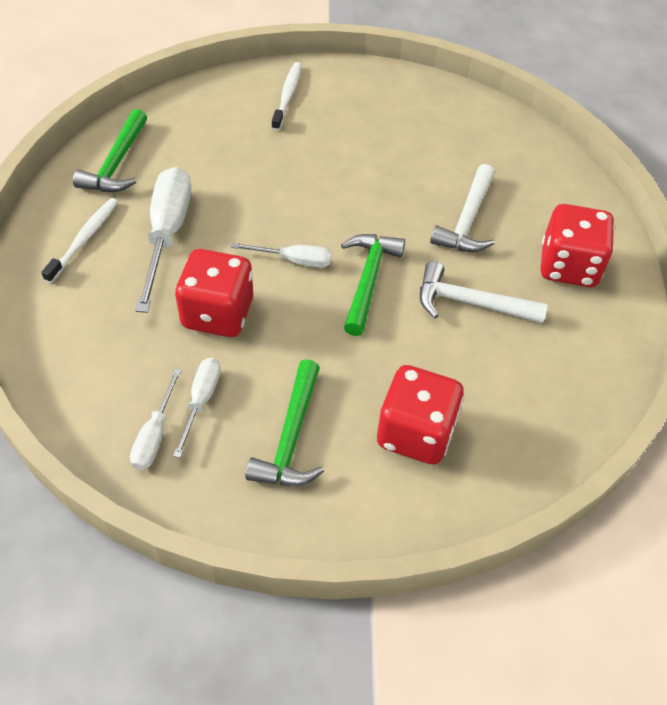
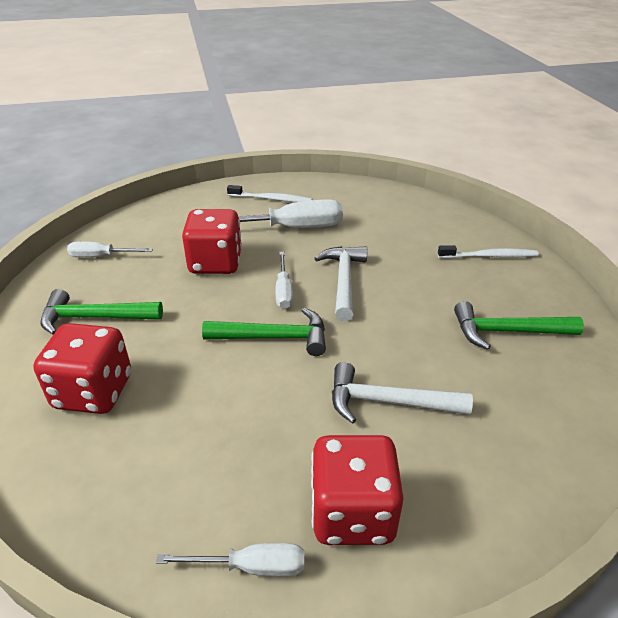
camera: 80 degrees right, 15 degrees down
green hammer [73,109,147,192] -> green hammer moved to [454,301,584,350]
white screwdriver [173,358,221,458] -> white screwdriver moved to [156,543,304,577]
white hammer [420,261,548,323] -> white hammer moved to [314,246,367,321]

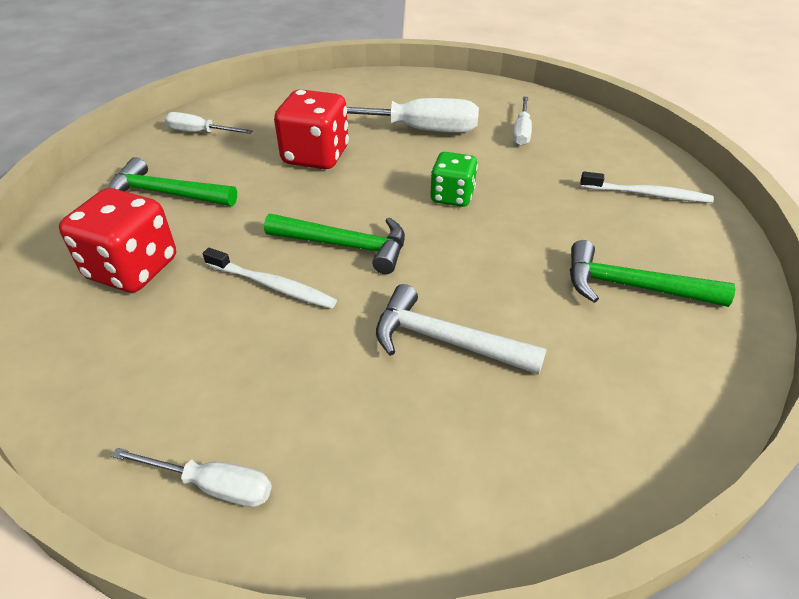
camera: 15 degrees right, 5 degrees up
white toothbrush [227,185,312,202] -> white toothbrush moved to [203,248,337,309]
white screwdriver [276,252,293,309] -> white screwdriver moved to [513,96,532,146]
red dice [311,435,404,545] -> none
white hammer [314,246,367,321] -> green dice [430,152,478,207]

